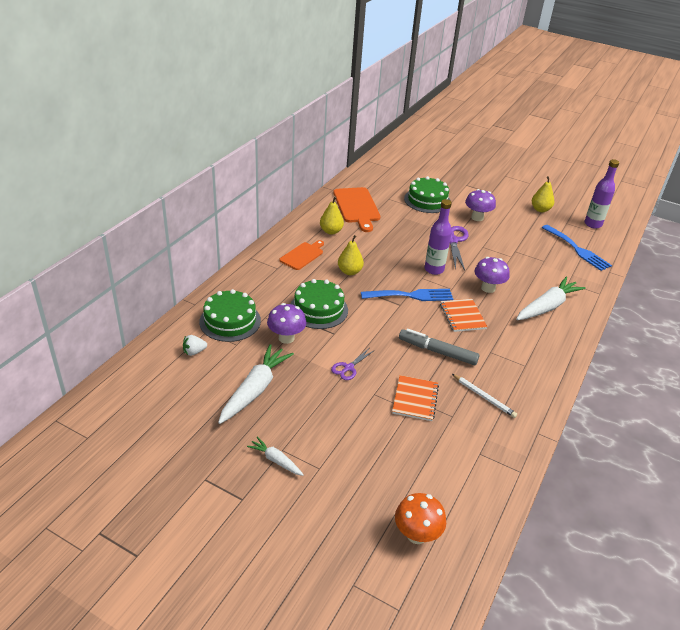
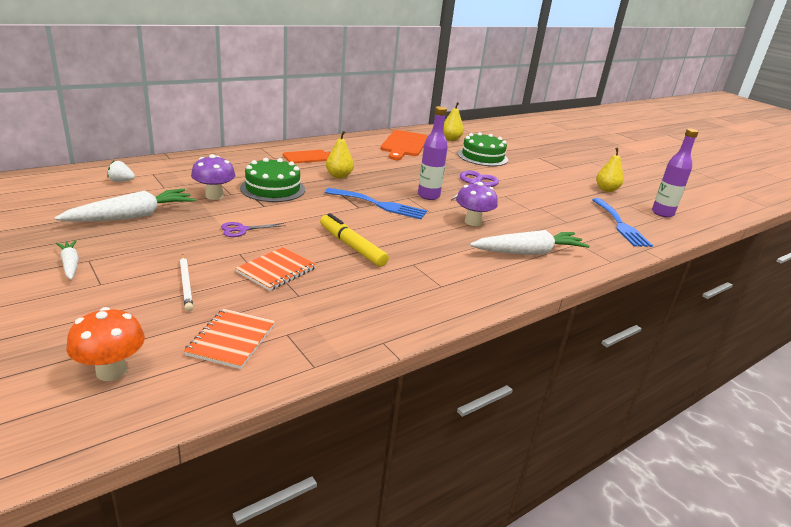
camera: 25 degrees right, 10 degrees down
green cake [199,289,261,342] -> none
yellow pear [320,196,344,235] -> yellow pear moved to [444,102,464,141]
grey marker [399,329,479,365] -> yellow marker [320,213,389,267]
orange notebook [440,299,487,332] -> orange notebook moved to [184,309,275,369]
white pencil [452,374,517,418] -> white pencil moved to [180,254,193,311]
purple mushroom [465,189,496,221] -> none

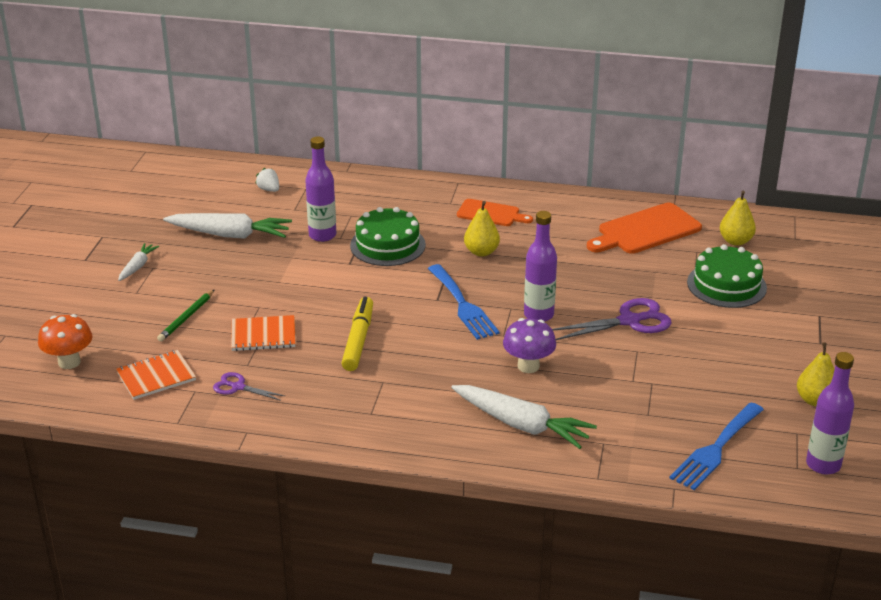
camera: 50 degrees right, 5 degrees up
white pencil [180,254,193,311] -> green pencil [157,289,215,341]
purple mushroom [191,154,235,200] -> purple bottle [305,136,336,242]
purple scissors [221,222,286,237] -> purple scissors moved to [213,372,285,401]

